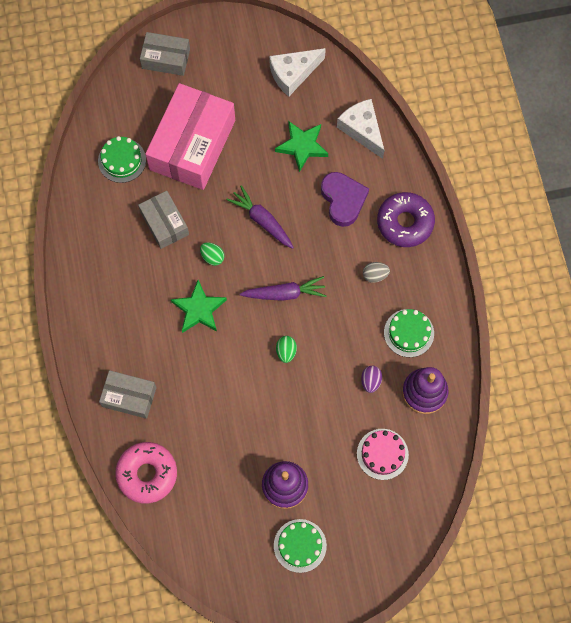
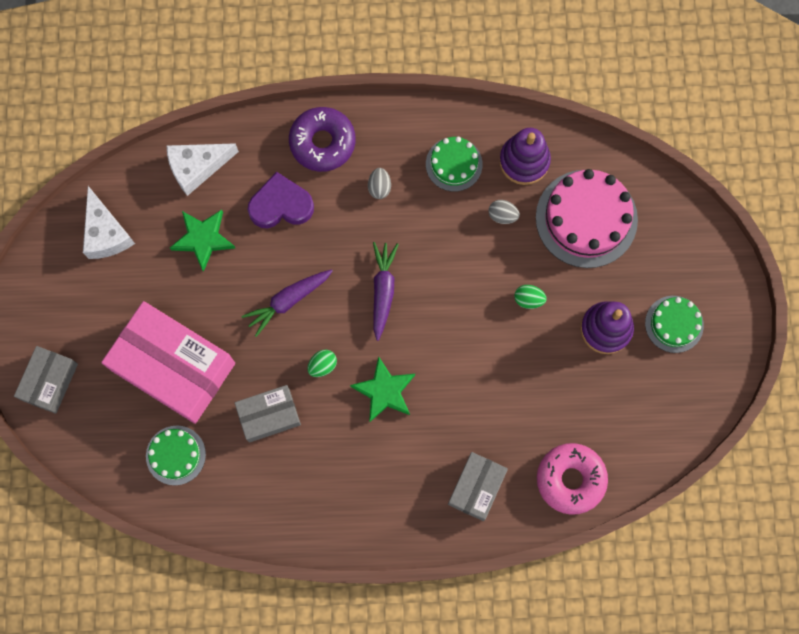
camera: 80 degrees left, 5 degrees up
green egg [276,336,297,363] -> green egg moved to [514,285,547,309]
pink cake [357,429,409,480] -> pink cake [536,169,638,268], size x1.77
purple egg [361,366,382,393] -> grey egg [488,200,520,224]

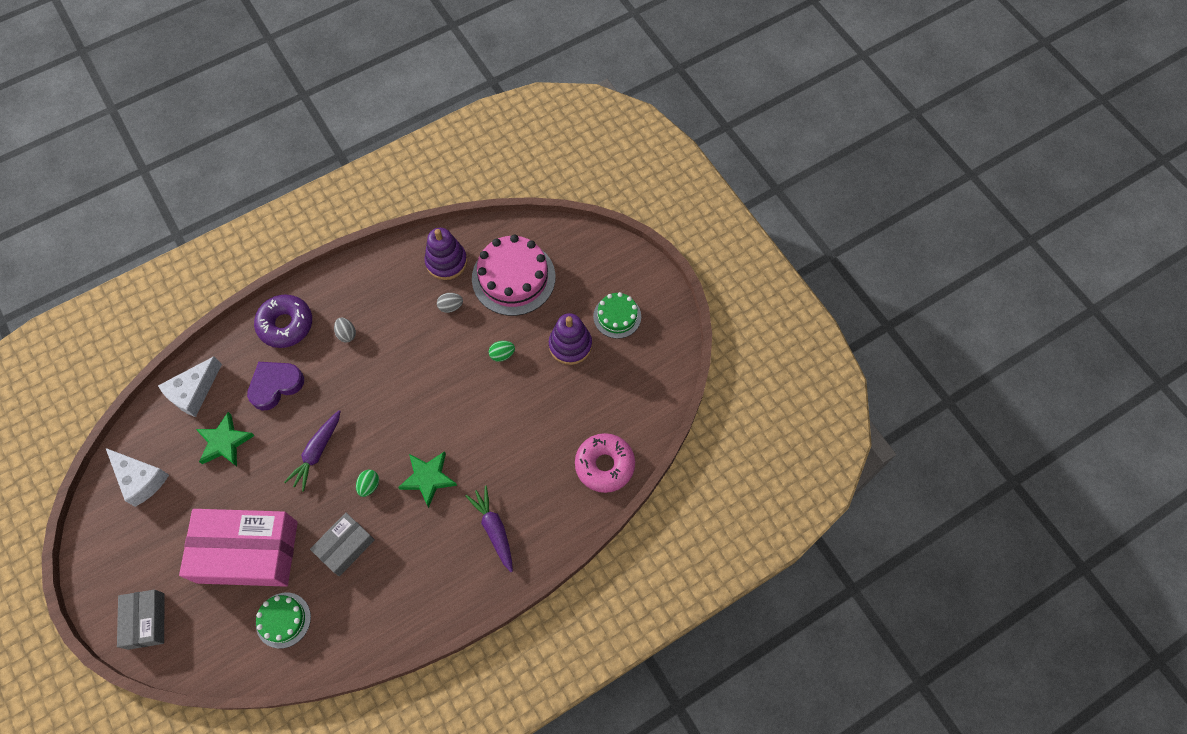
camera: 30 degrees left, 10 degrees down
purple carrot [373,242,399,341] -> purple carrot moved to [465,486,513,572]
green cake [426,137,483,192] -> none
grey box [448,452,508,521] -> none

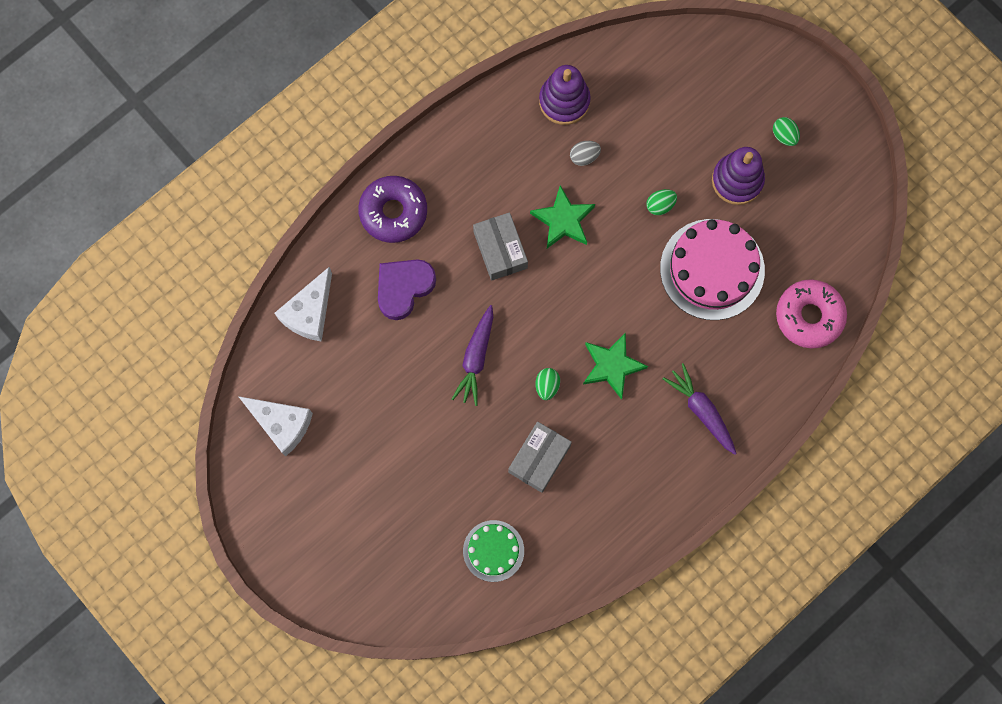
camera: 10 degrees left, 10 degrees up
grey box [117,590,165,650] -> grey box moved to [473,212,528,281]
pink box [179,509,298,587] -> none
green star [196,412,254,466] -> green star moved to [530,185,595,248]
grey egg [334,318,356,343] -> none
pink cake [472,234,556,316] -> pink cake moved to [660,219,765,320]
green cake [593,292,641,339] -> green egg [773,117,800,146]

